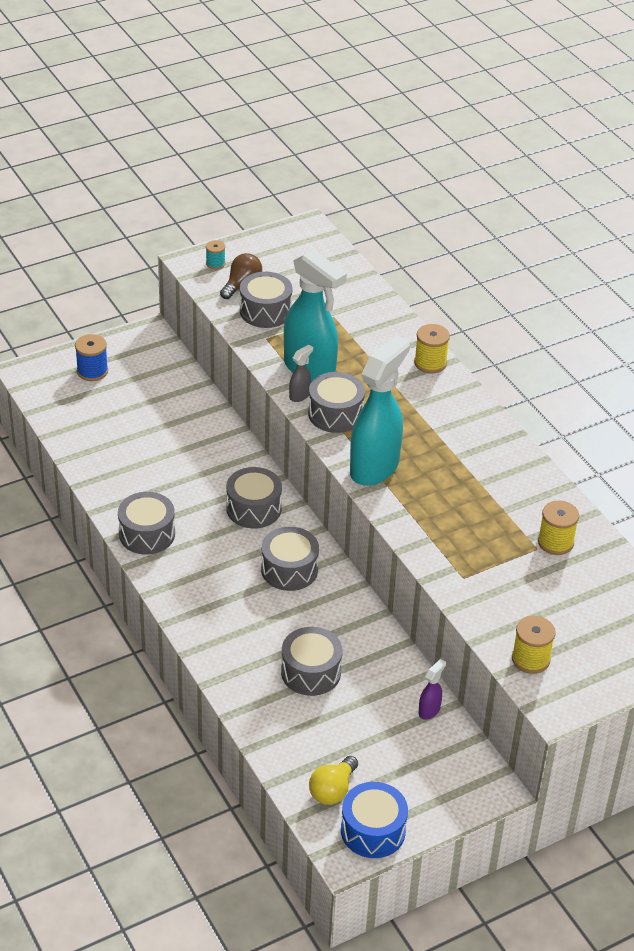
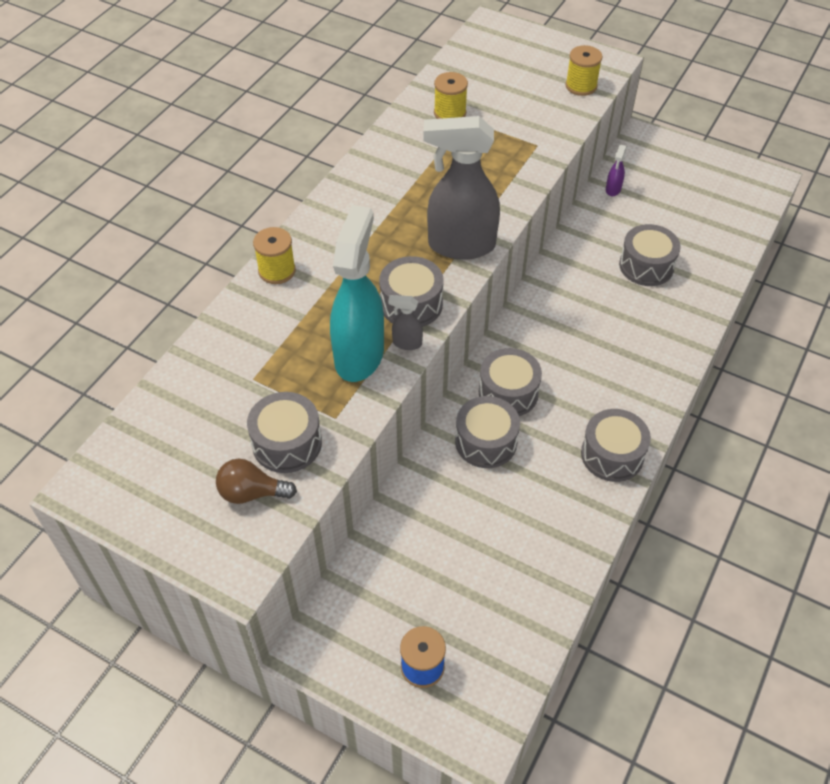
camera: 120 degrees left, 10 degrees up
turquoise spool [206,240,225,270] -> none
grey drum [261,527,319,591] -> grey drum moved to [455,396,520,468]
yellow light bulb [309,756,358,805] -> none
blue drum [341,782,408,858] -> none
turquoise spray bottle [350,335,410,486] -> grey spray bottle [423,116,500,260]
purple spray bottle [419,659,446,720] -> purple spray bottle turned 75 degrees counterclockwise [606,145,627,196]

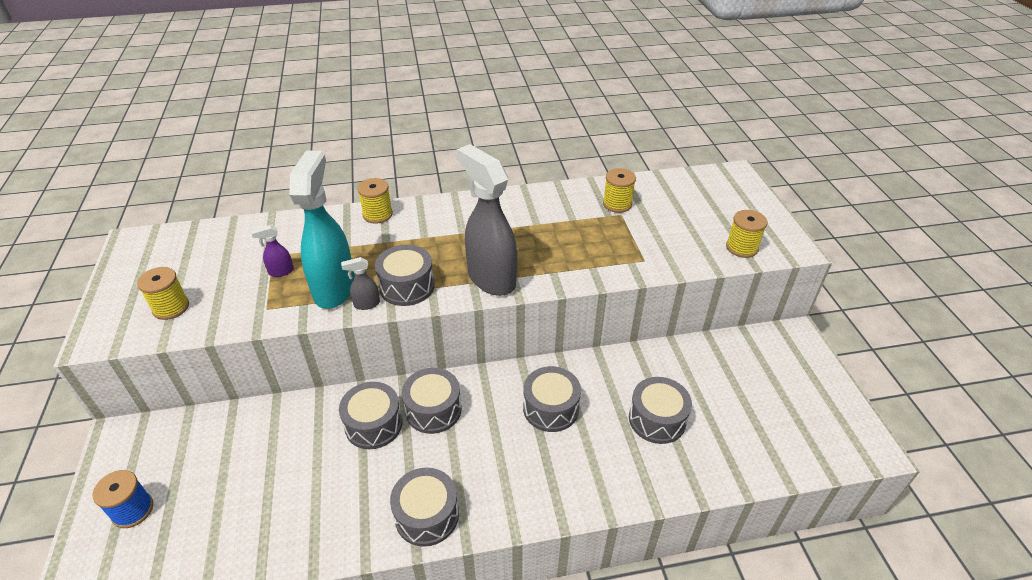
camera: 50 degrees right, 10 degrees down
brown light bulb [216,459,297,504] -> yellow spool [137,267,189,320]
grey drum [247,392,322,473] -> grey drum moved to [523,366,581,432]
turquoise spray bottle [330,205,384,382] -> turquoise spray bottle turned 60 degrees counterclockwise [289,151,355,309]
grey spray bottle [388,295,423,350] -> grey spray bottle turned 75 degrees counterclockwise [341,257,380,310]
purple spray bottle [606,145,627,196] -> purple spray bottle moved to [251,225,294,277]

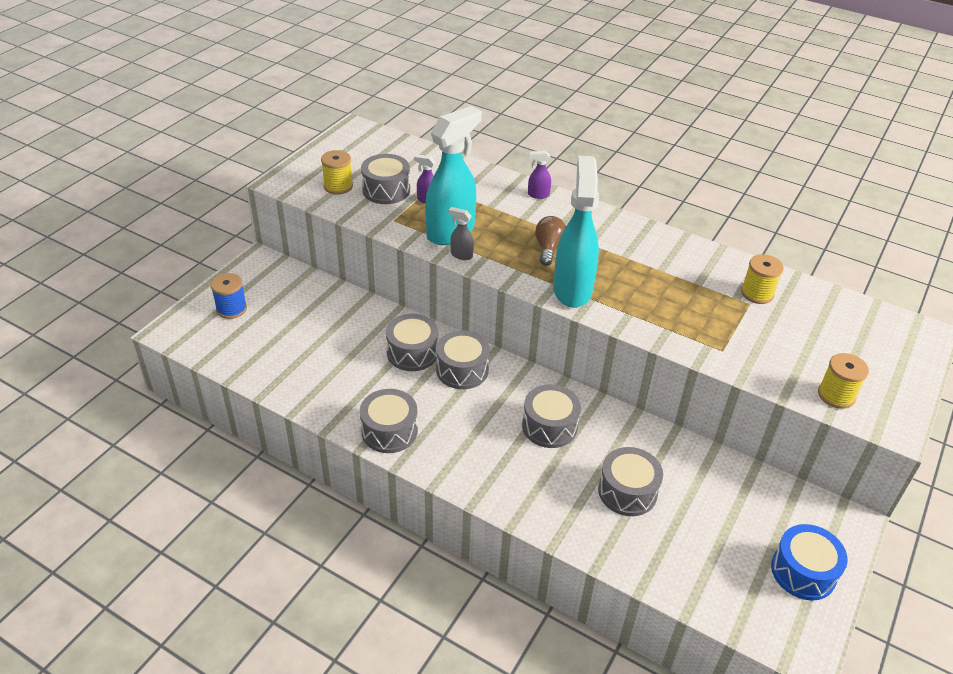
camera: 40 degrees right, 0 degrees up
yellow spool [357,178,393,224] -> purple spray bottle [528,151,551,199]
grey drum [375,245,435,306] -> grey drum moved to [361,154,410,204]
grey spray bottle [457,144,517,296] -> turquoise spray bottle [553,155,599,308]
none -> brown light bulb [535,216,566,266]
none -> blue drum [771,524,848,601]

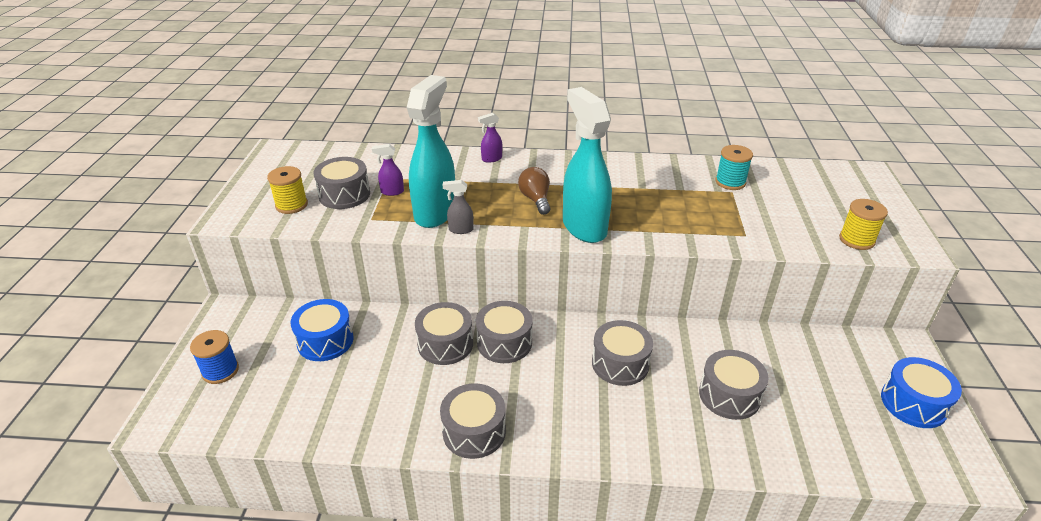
camera: 25 degrees left, 5 degrees down
yellow spool [741,254,784,304] -> turquoise spool [715,145,753,190]
none -> blue drum [290,299,353,361]

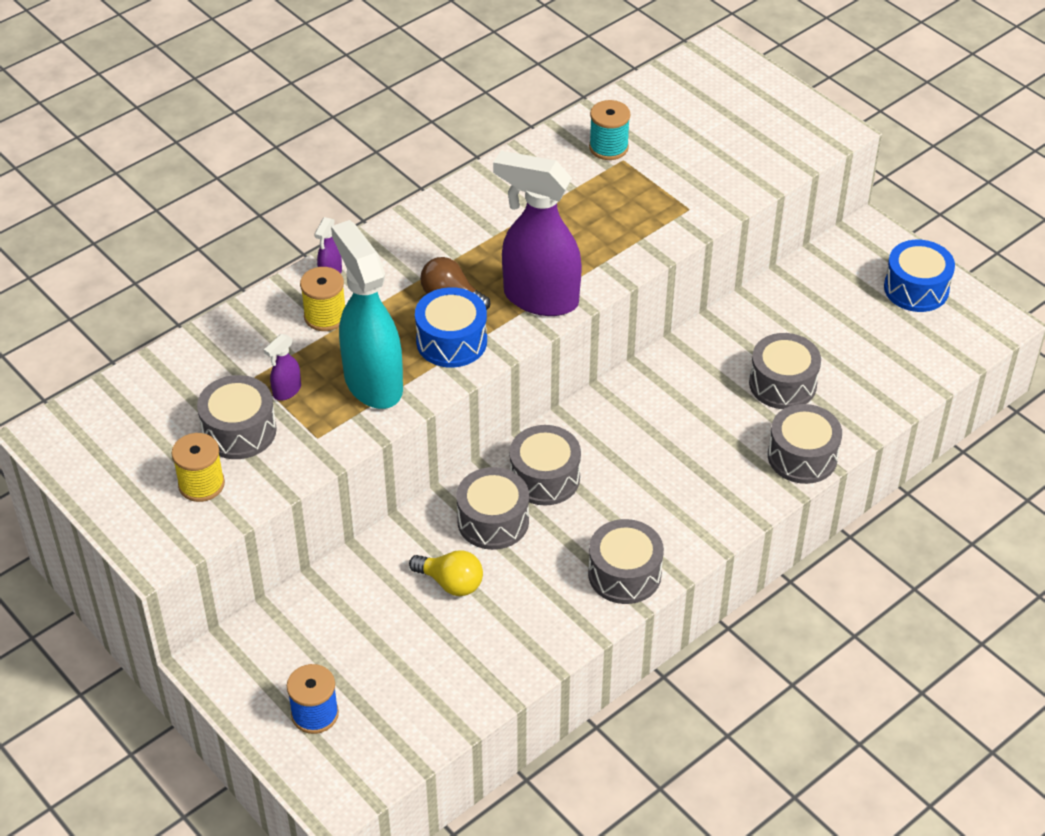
camera: 45 degrees left, 10 degrees up
blue drum [290,299,353,361] -> blue drum moved to [415,287,487,367]
grey spray bottle [443,180,474,234] -> none
turquoise spray bottle [563,87,612,243] -> purple spray bottle [493,151,582,316]
grey drum [592,320,653,386] -> grey drum moved to [768,404,842,484]
yellow spool [839,199,888,250] -> yellow spool moved to [300,267,345,331]
none -> yellow light bulb [409,550,483,596]

